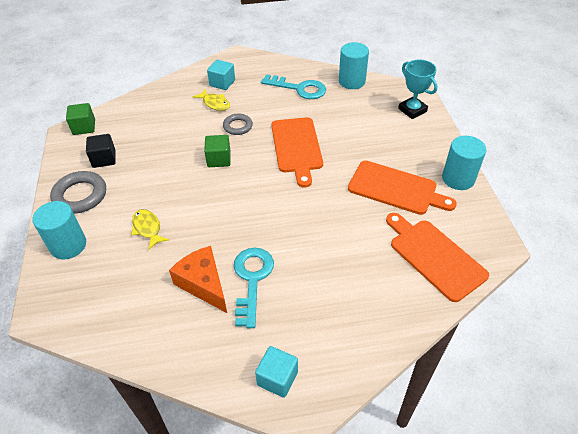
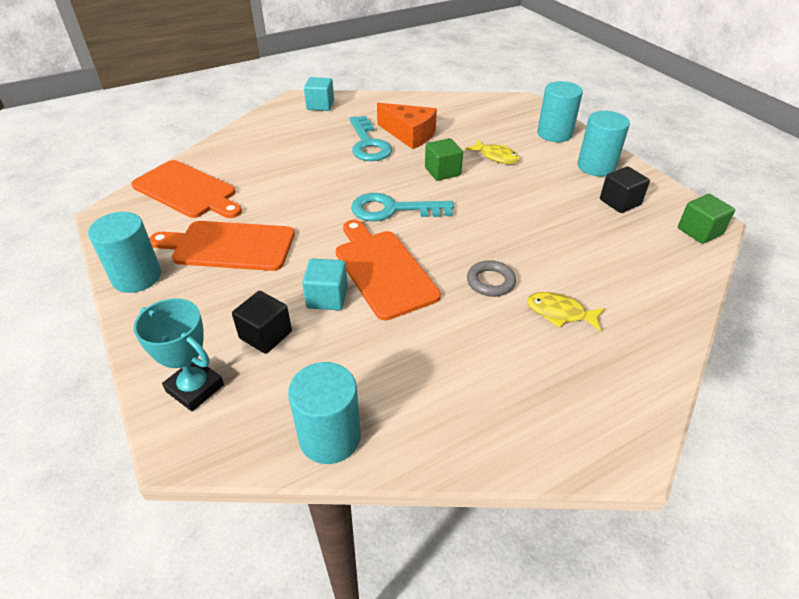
camera: 160 degrees right, 5 degrees down
grey ring [50,171,106,214] -> turquoise cylinder [577,111,630,176]
green cube [204,135,231,167] -> green cube moved to [425,138,463,181]
turquoise cube [207,60,235,90] -> turquoise cube moved to [302,258,348,310]
turquoise key [261,74,326,99] -> turquoise key moved to [351,193,454,221]
none -> black cube [232,291,292,354]

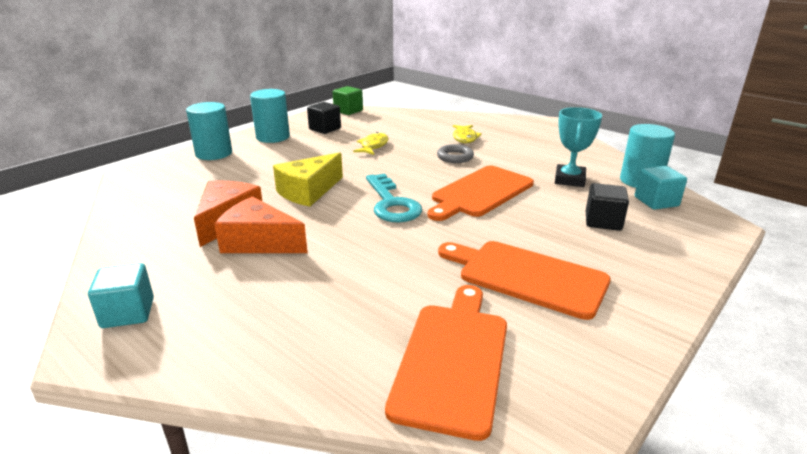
camera: 110 degrees left, 15 degrees down
turquoise cylinder [88,212,161,293] -> none
turquoise trophy [133,298,224,411] -> turquoise trophy moved to [555,107,602,187]
orange cutting board [149,221,295,271] -> orange cutting board turned 135 degrees clockwise [438,241,611,320]
turquoise cube [302,258,348,310] -> turquoise cube moved to [635,166,687,210]
turquoise key [349,116,392,161] -> orange cheese [214,196,308,253]
green cube [425,138,463,181] -> yellow cheese [273,152,343,207]
yellow fish [465,140,520,164] -> yellow fish moved to [353,132,389,155]

